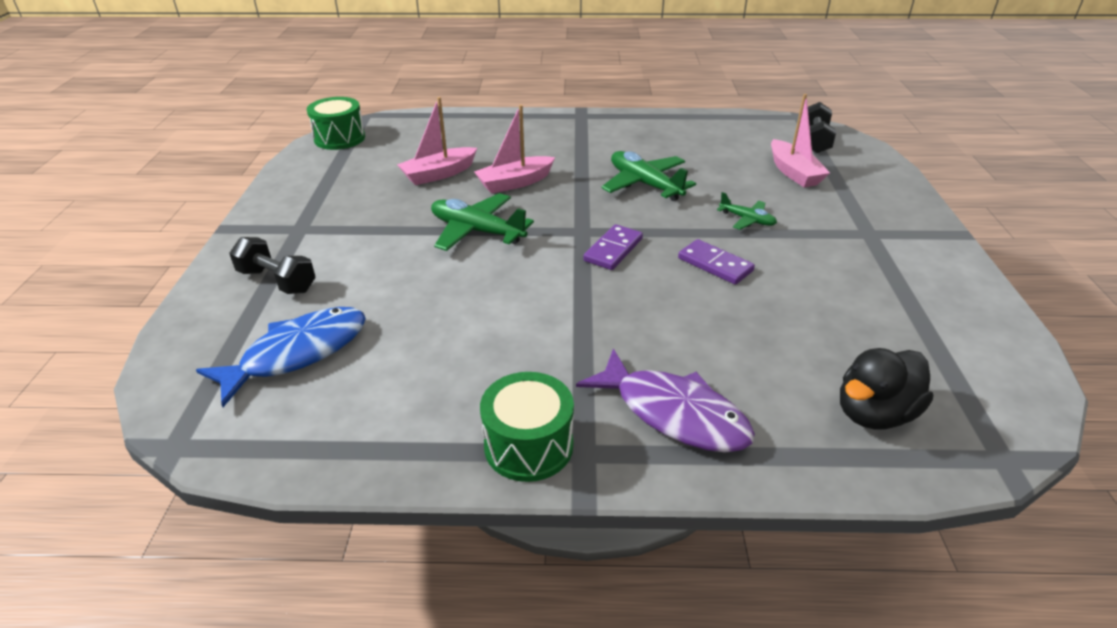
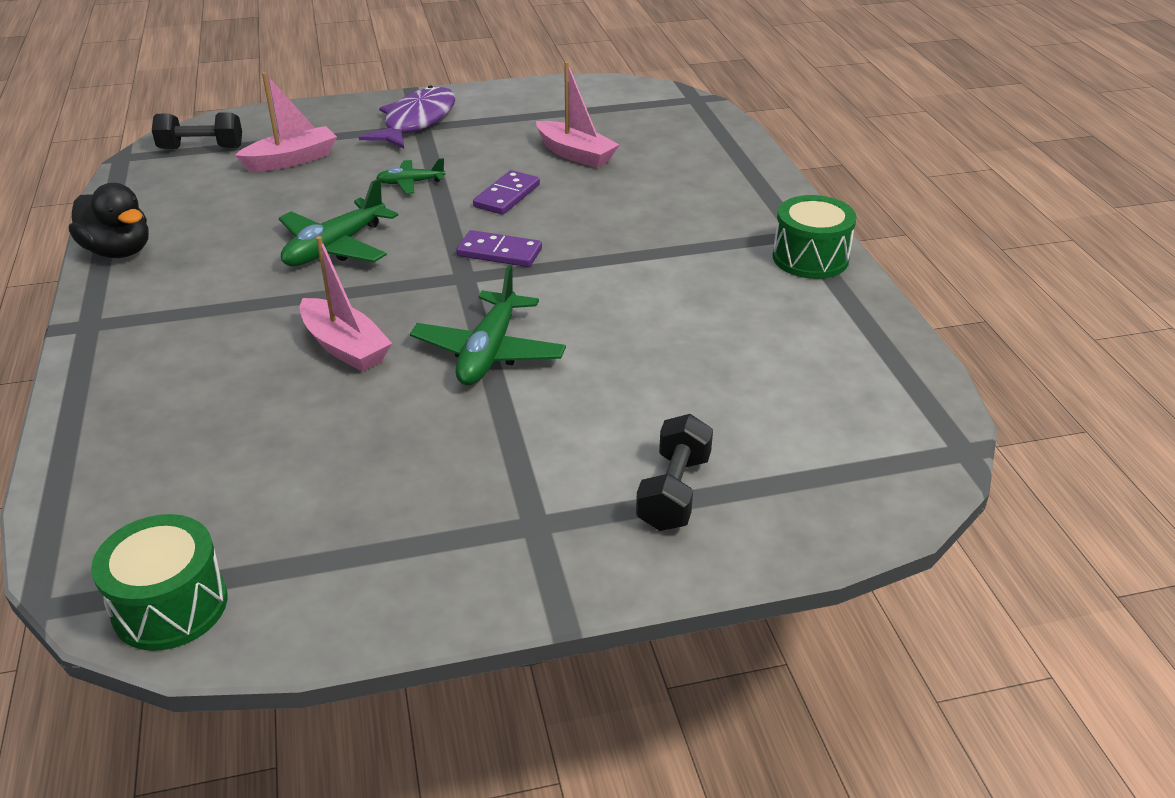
camera: 105 degrees left, 0 degrees up
blue fish [196,307,366,407] -> none
pink boat [397,97,477,185] -> pink boat moved to [536,62,619,168]
purple fish [576,349,755,453] -> purple fish moved to [359,85,455,149]
green plane [717,192,777,230] -> green plane turned 120 degrees counterclockwise [376,158,445,194]
black duck [840,348,933,429] -> black duck moved to [69,183,149,258]

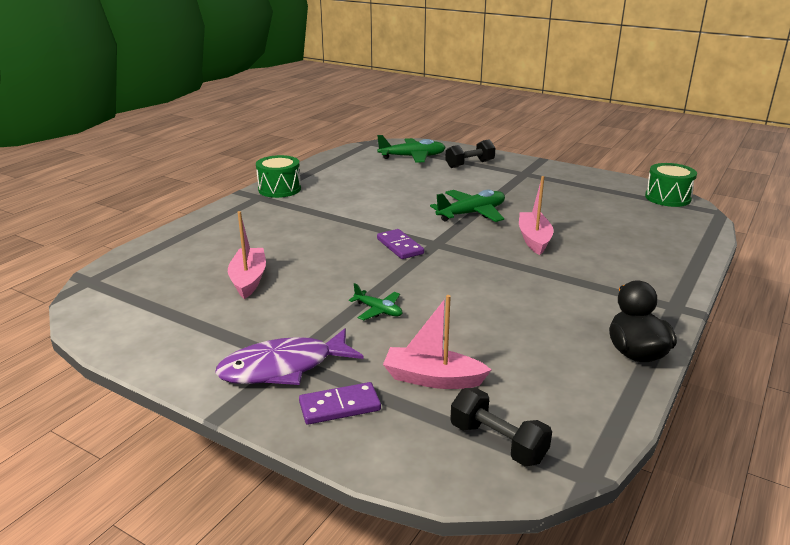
camera: 135 degrees left, 10 degrees down
green plane [279,178,398,266] -> green plane moved to [377,135,446,163]
purple domino [473,170,540,215] -> purple domino moved to [299,382,381,425]

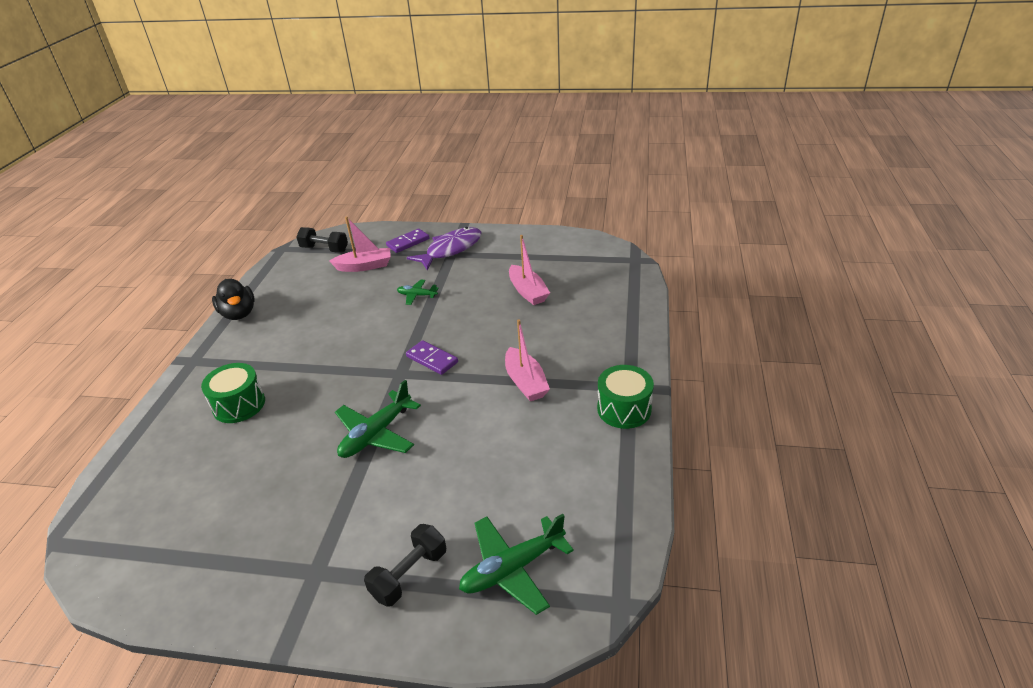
camera: 160 degrees right, 10 degrees up
pink boat [519,176,554,255] -> pink boat moved to [505,319,550,401]
green drum [645,163,697,207] -> green drum moved to [201,363,265,423]

